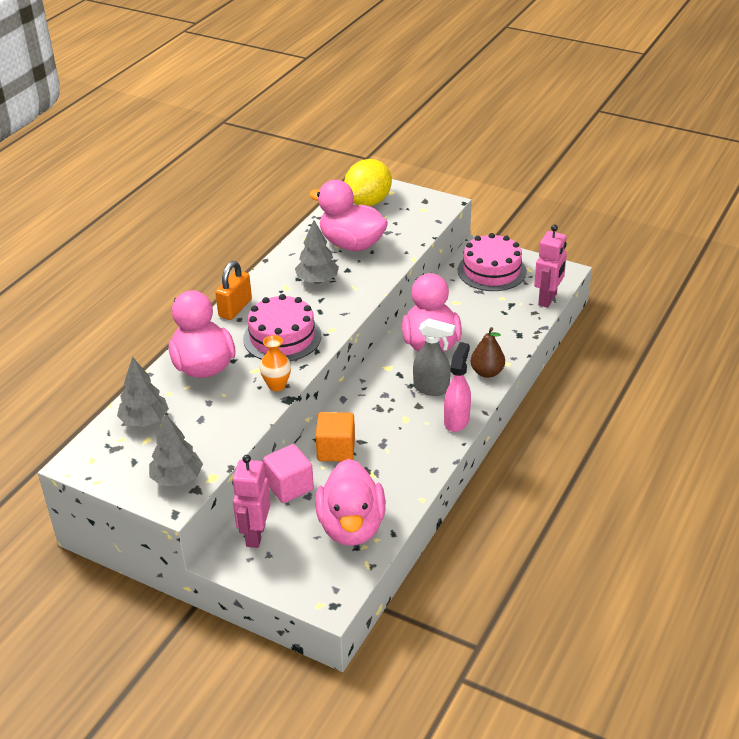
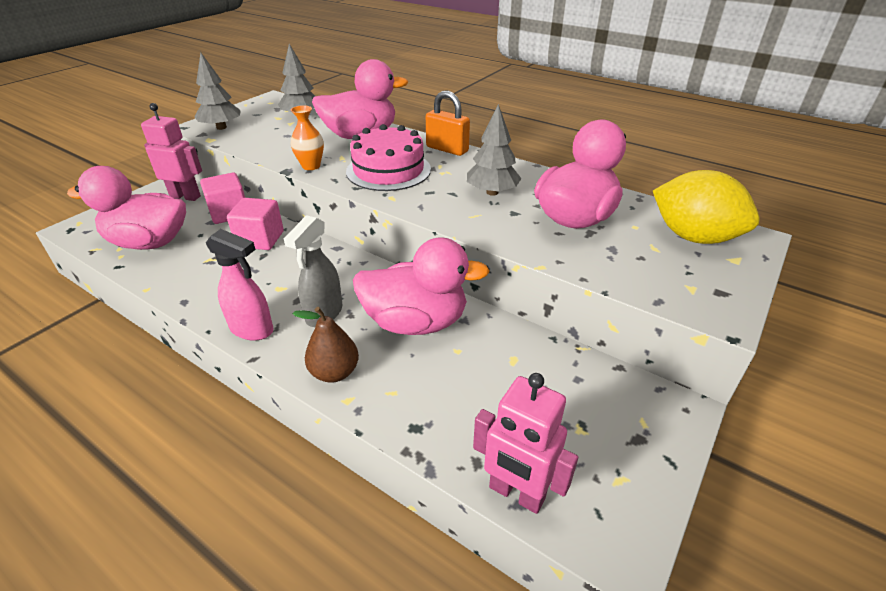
camera: 95 degrees right, 0 degrees up
orange cube [315,412,355,461] -> pink cube [227,198,284,250]
pink cake [458,233,527,291] -> none

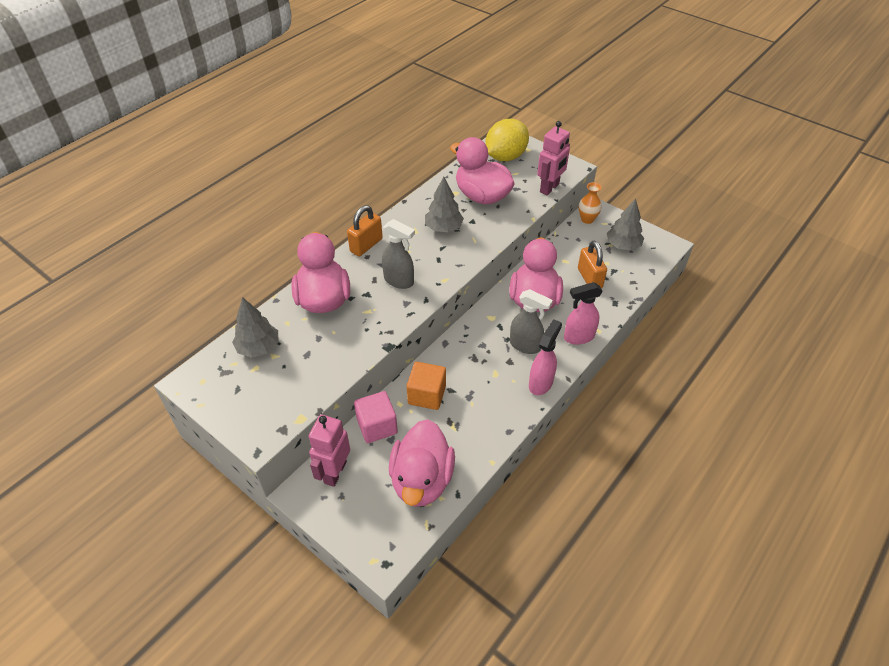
camera: 85 degrees left, 10 degrees up
grey tree [194,52,241,130] -> grey tree moved to [607,198,644,251]
pink cube [227,198,284,250] -> orange cube [407,362,446,410]
orange vase [291,105,324,170] -> orange vase moved to [579,182,602,224]
brown pear [293,307,359,383] -> pink spray bottle [564,282,603,345]
pink cake [346,124,431,191] -> grey spray bottle [382,219,415,289]
pink robot [473,373,578,514] -> pink robot moved to [537,121,570,195]
none -> orange padlock [578,241,607,288]

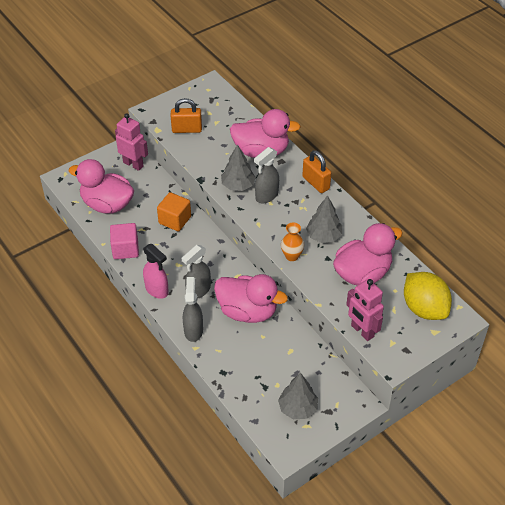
camera: 105 degrees right, 0 degrees up
grey tree [232,297,278,358] -> grey tree moved to [221,144,256,191]
pink cube [354,391,398,443] -> pink cube moved to [110,223,139,259]
pink spray bottle [564,282,603,345] -> grey spray bottle [183,277,203,342]
orange padlock [578,241,607,288] -> orange padlock moved to [171,98,202,133]
orange vase [579,182,602,224] -> orange vase moved to [281,222,304,261]

